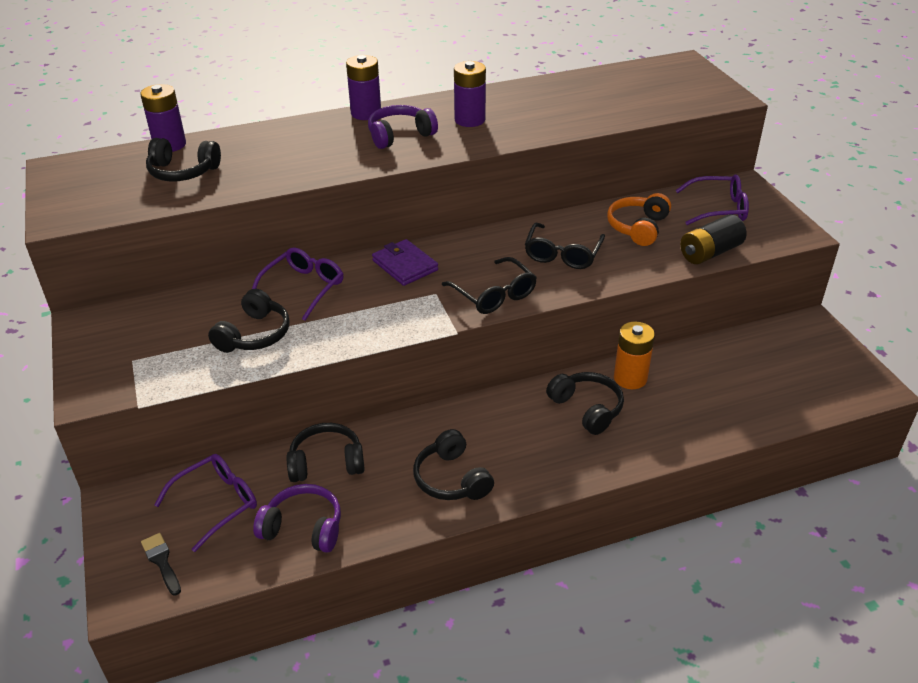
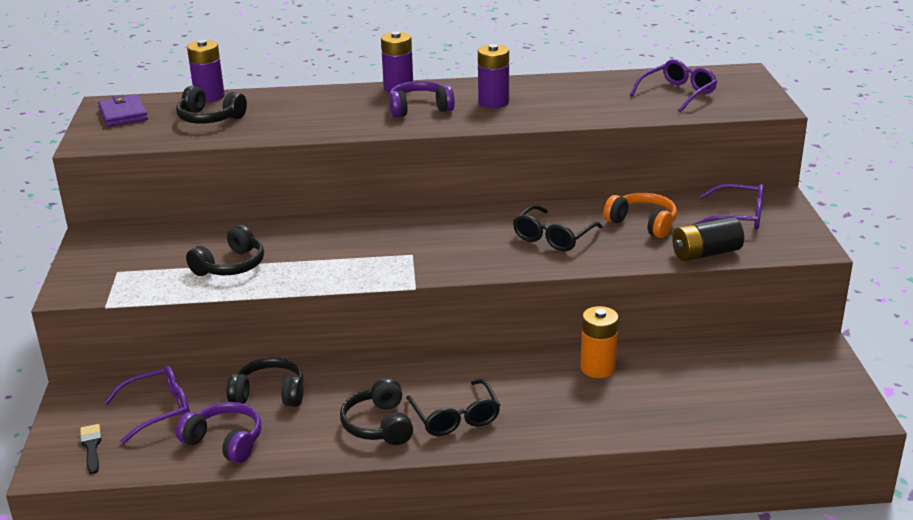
camera: 15 degrees right, 10 degrees down
purple glasses [252,247,343,321] -> purple glasses moved to [630,59,717,112]
purple wallet [372,239,438,286] -> purple wallet moved to [98,95,148,127]
black glasses [442,257,537,314] -> black glasses moved to [406,379,500,436]
black headphones [546,372,624,435] -> none
orange headphones [607,193,671,246] -> orange headphones turned 90 degrees clockwise [604,193,677,238]

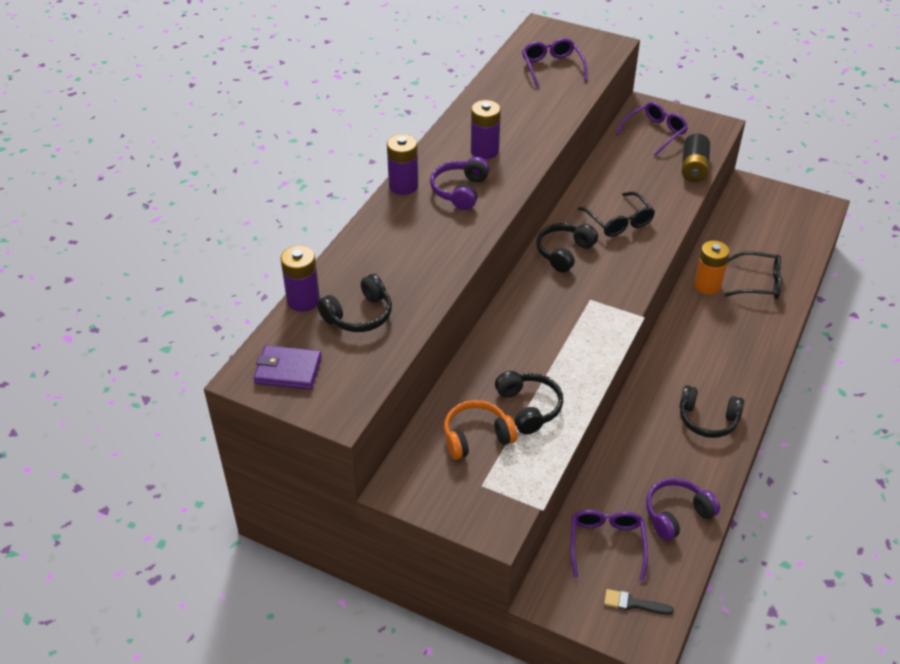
camera: 60 degrees left, 15 degrees up
black headphones [226,357,304,407] -> black headphones moved to [536,223,598,273]
black glasses [406,379,500,436] -> black glasses moved to [724,251,782,299]
orange headphones [604,193,677,238] -> orange headphones moved to [444,400,517,460]

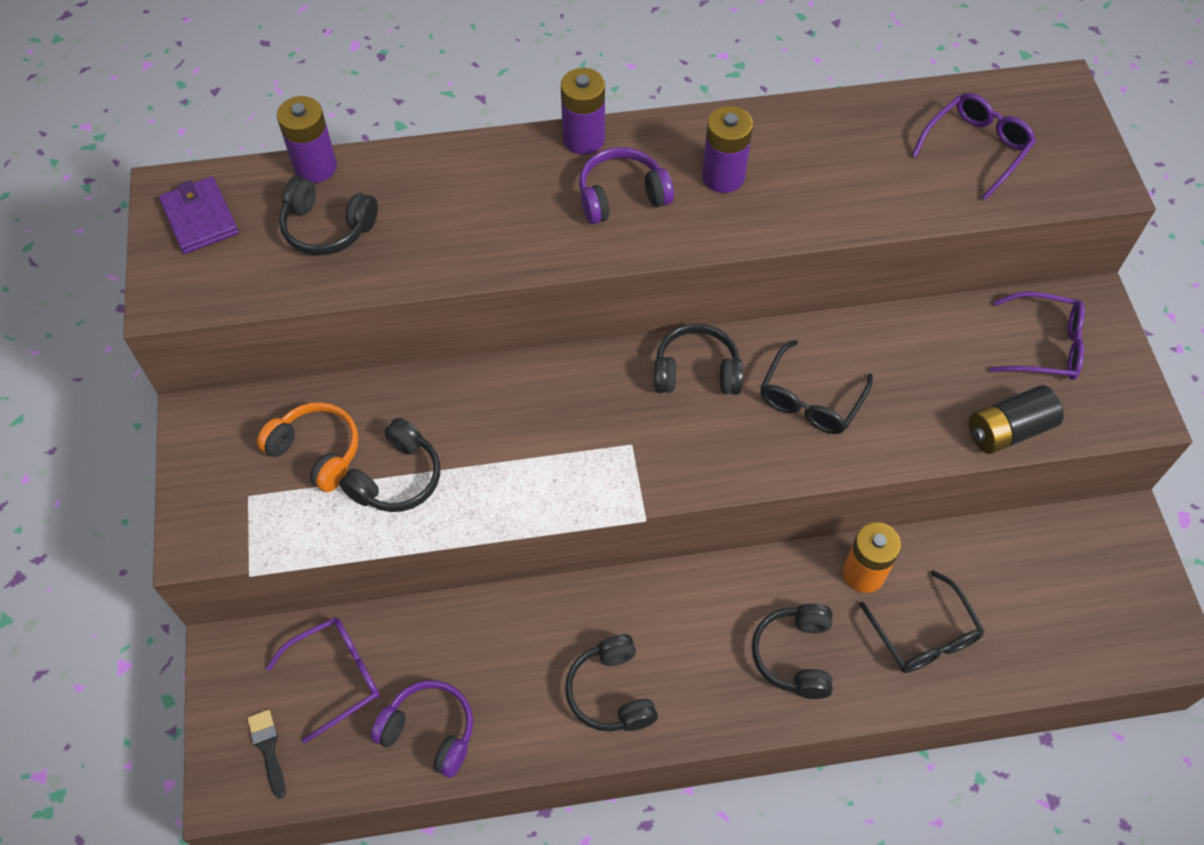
camera: 55 degrees right, 15 degrees up
none -> black headphones [752,604,833,699]

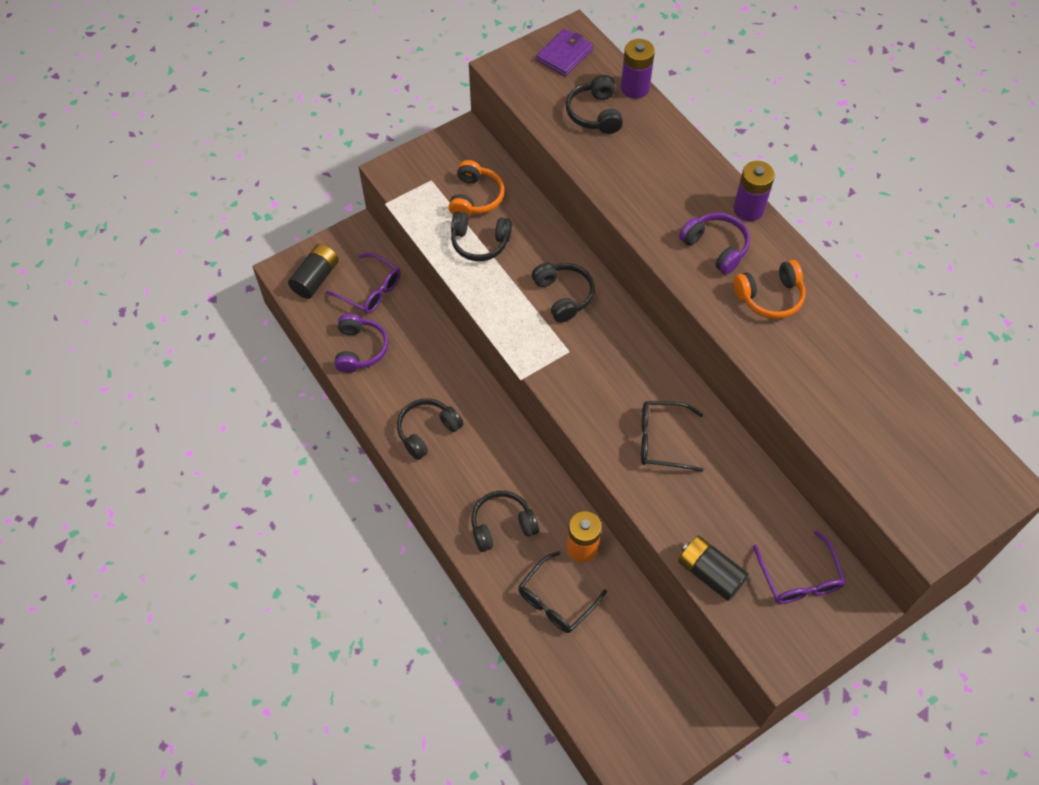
camera: 65 degrees right, 0 degrees up
black brush [247,710,286,799] -> black battery [288,244,339,299]
black headphones [654,324,743,395] -> black headphones moved to [532,263,595,323]
purple battery [702,106,753,193] -> orange headphones [734,260,805,319]
purple glasses [911,93,1036,200] -> none

